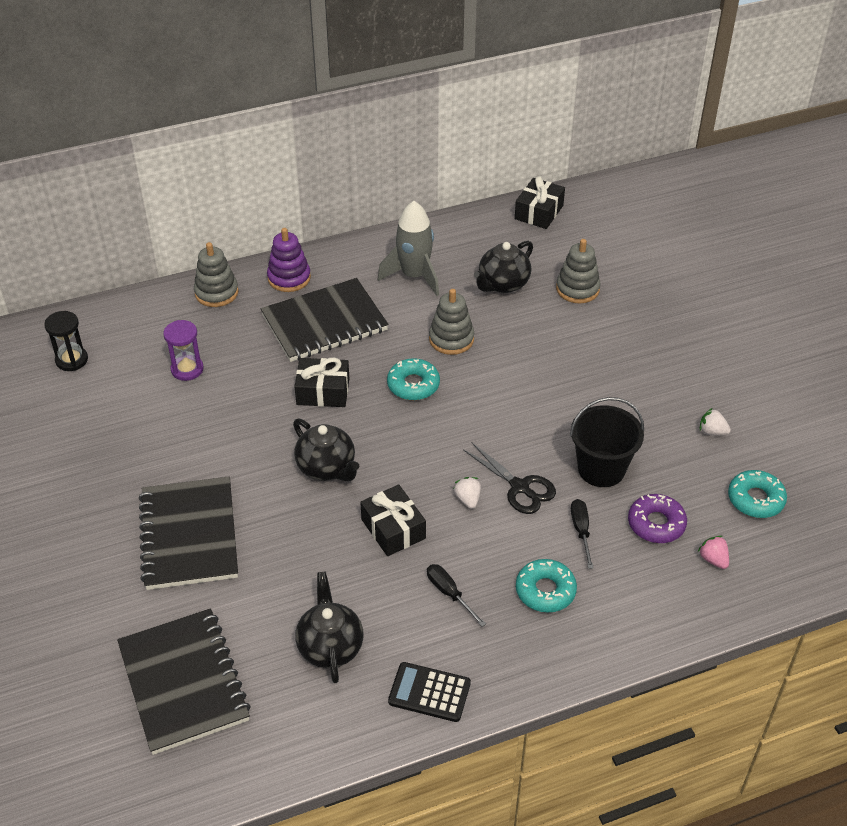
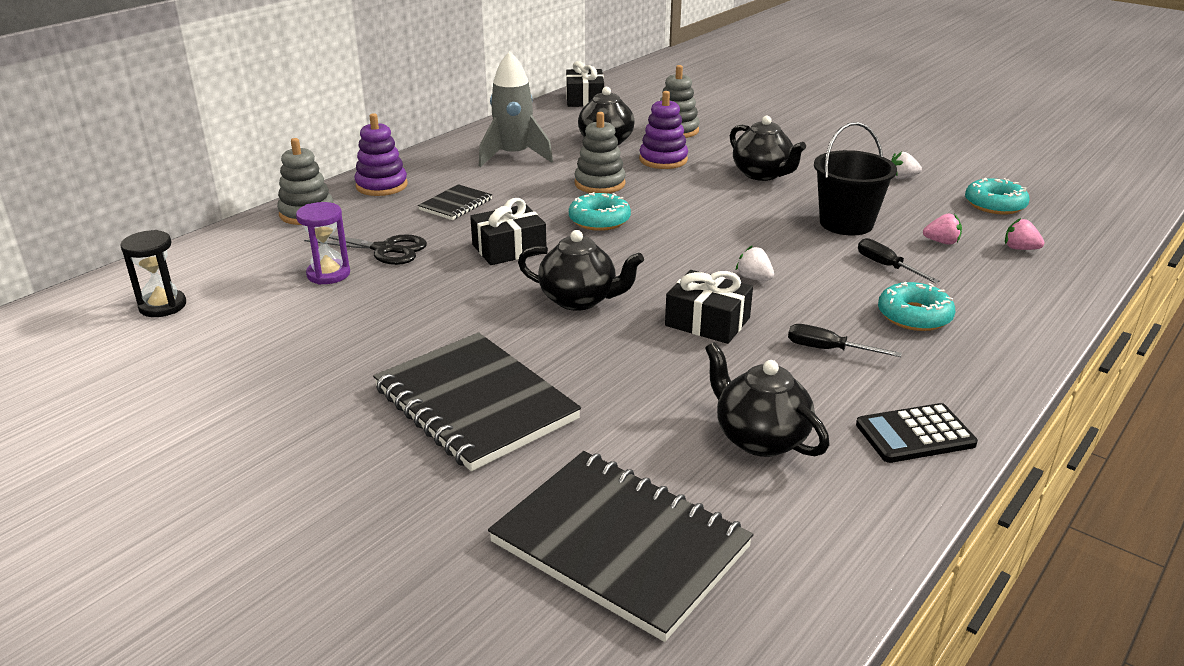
camera: 30 degrees left, 15 degrees down
black notebook [261,278,388,362] -> black notebook [418,184,492,220], size x0.49
black scissors [463,442,556,514] -> black scissors moved to [304,234,427,265]
purple donut [628,494,687,543] -> pink strawberry [923,213,962,245]
none -> purple stacking toy [639,91,688,169]
none -> black teapot [730,116,806,181]

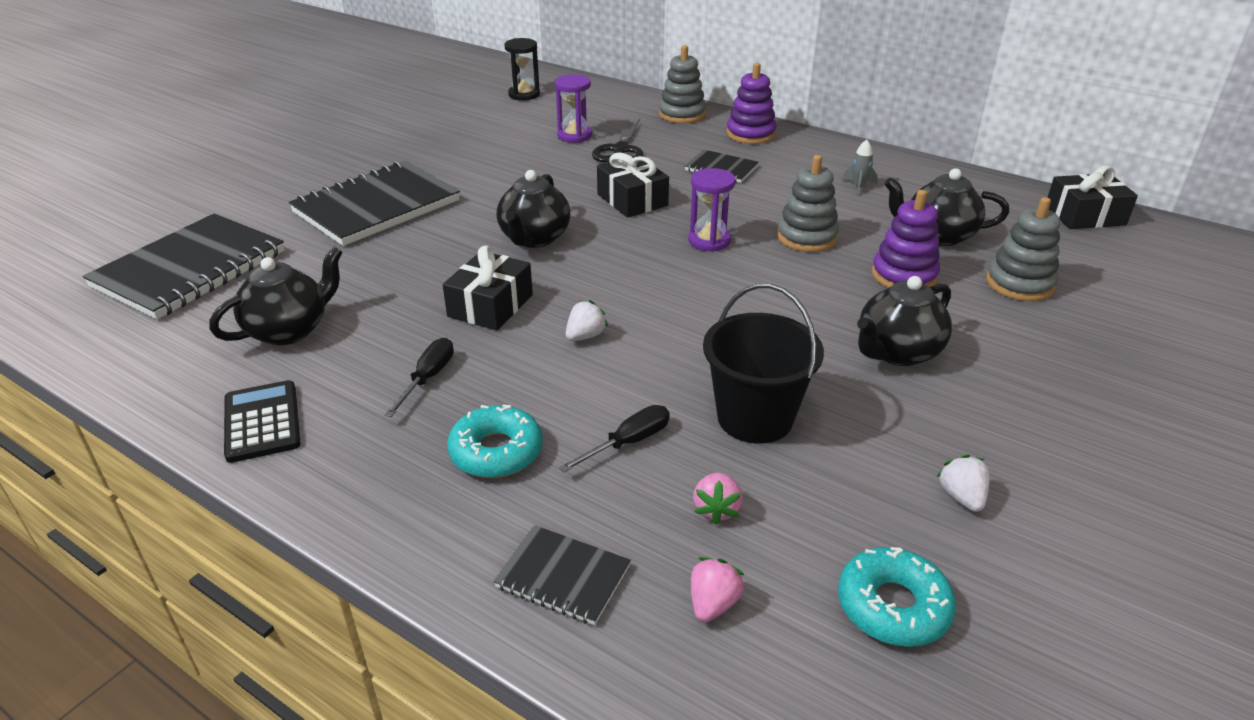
camera: 85 degrees right, 5 degrees up
grey rocket [479,51,553,167] -> grey rocket [842,140,878,195], size x0.41
turquoise donut [569,192,631,231] -> purple hourglass [688,168,736,252]
none -> black notebook [494,525,631,625]

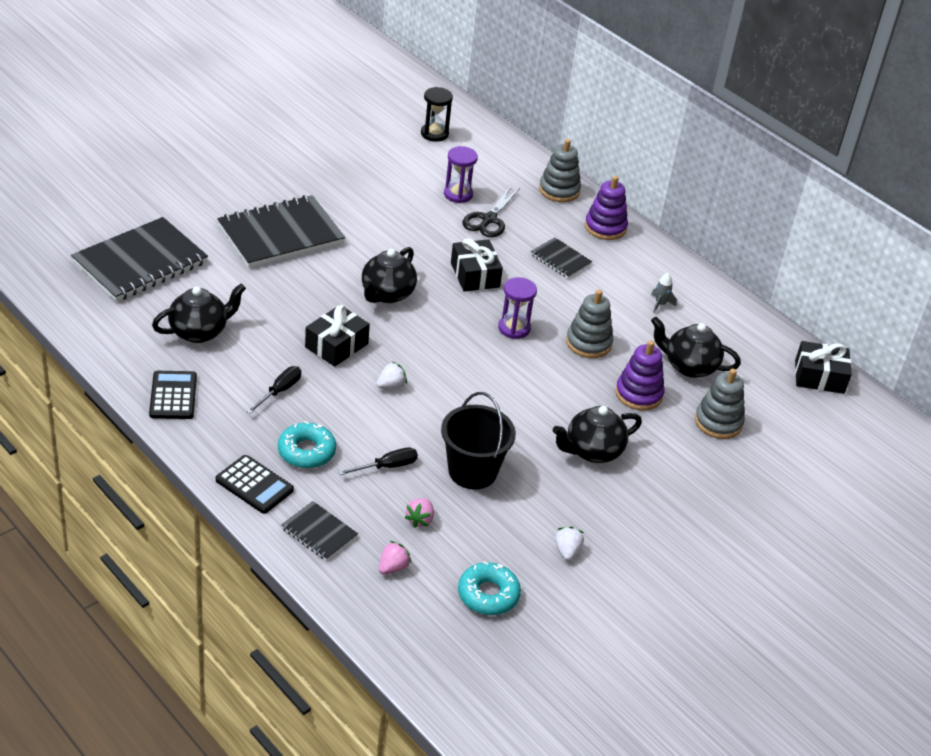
camera: 10 degrees right, 5 degrees up
none -> black calculator [216,455,294,514]

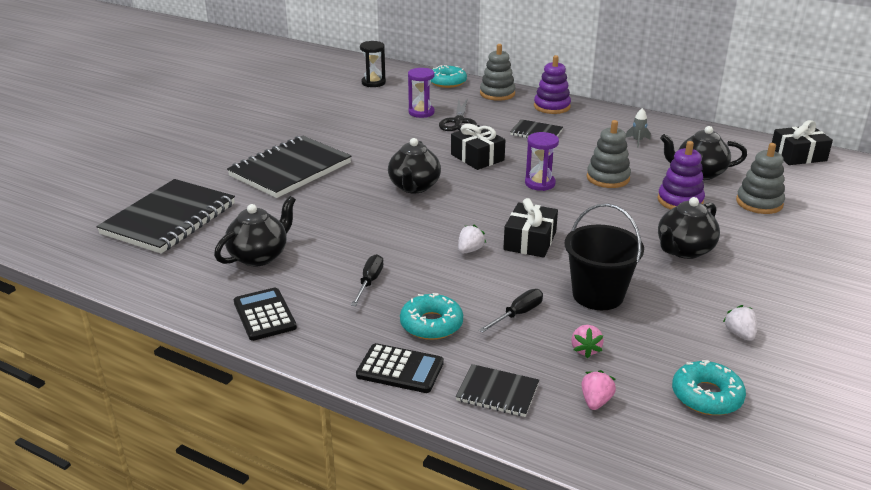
camera: 15 degrees left, 10 degrees down
black gift [305,305,370,367] -> black gift moved to [503,198,558,258]
none -> turquoise donut [431,65,467,88]

